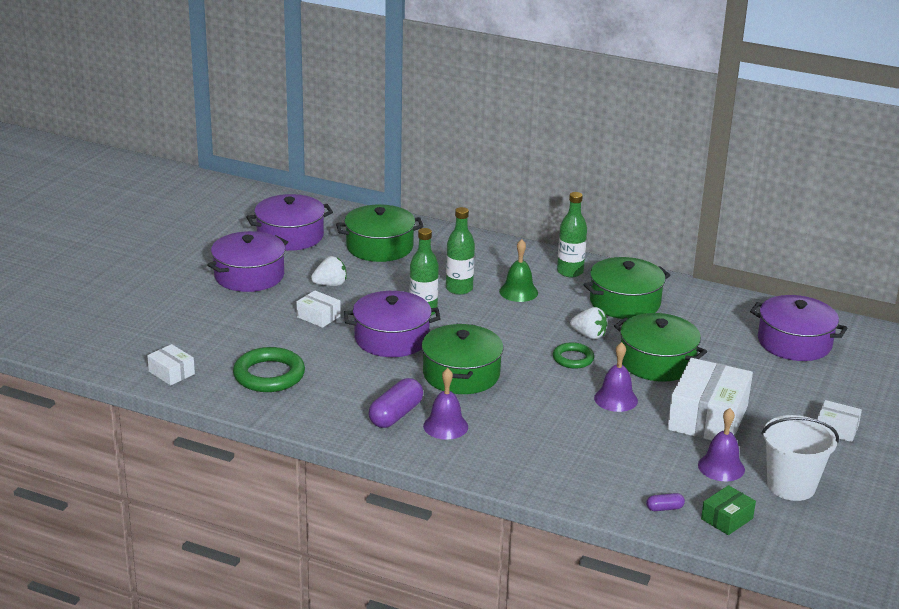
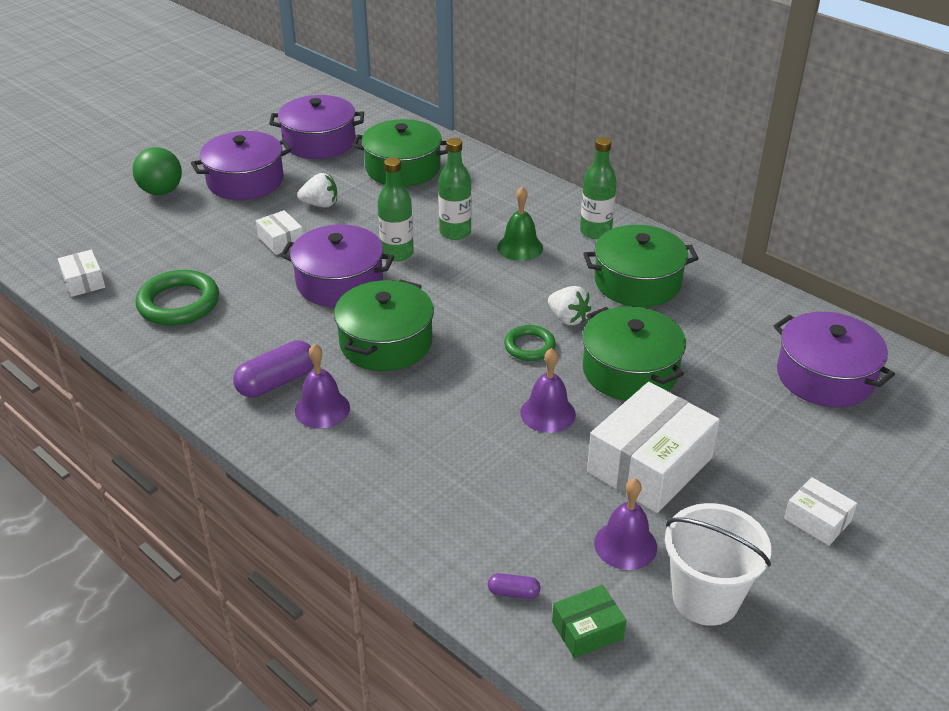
camera: 20 degrees right, 10 degrees up
none -> green ball [133,147,182,195]

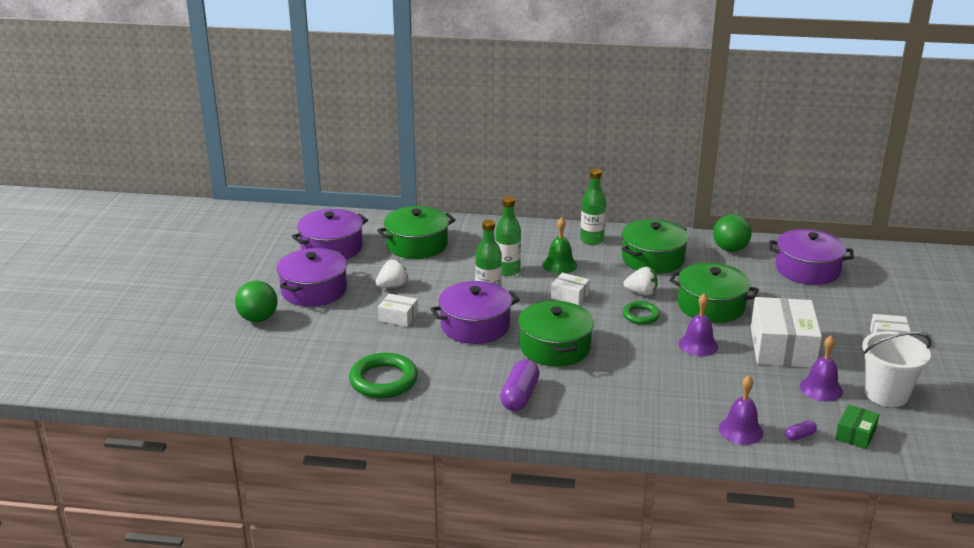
camera: 35 degrees left, 10 degrees down
white box [58,250,105,297] -> white box moved to [551,273,590,305]
purple bell [295,344,350,428] -> purple bell moved to [719,375,763,445]
none -> green ball [713,214,752,252]

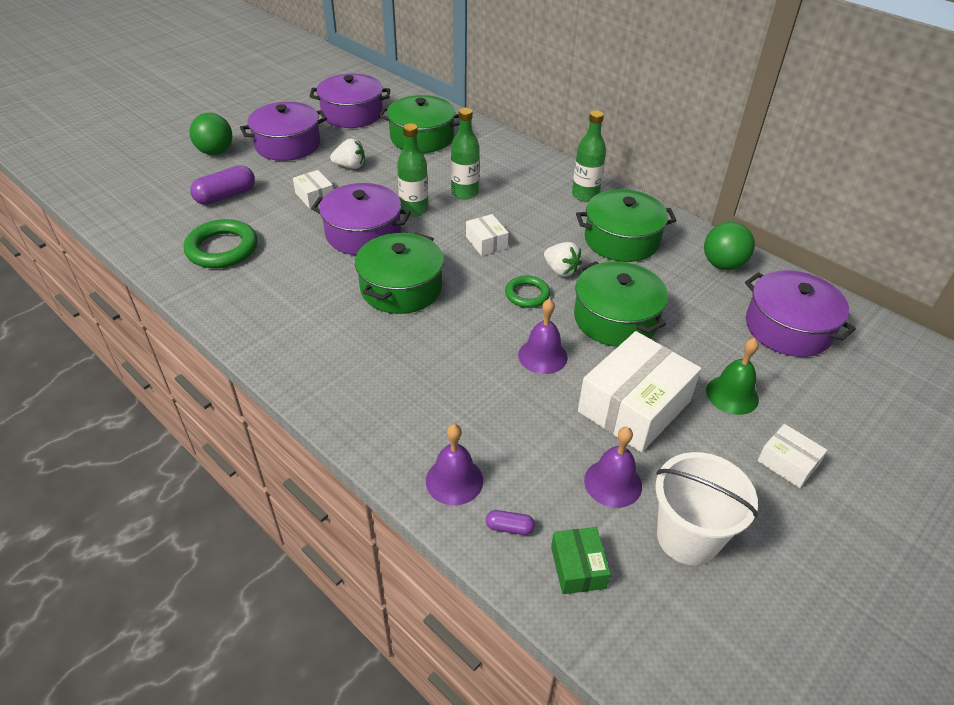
camera: 35 degrees right, 15 degrees up
purple capsule [500,360,540,411] -> purple capsule moved to [190,165,255,205]
green bell [542,217,577,274] -> green bell moved to [706,338,759,415]
green box [835,404,879,449] -> green box turned 75 degrees counterclockwise [551,527,611,594]

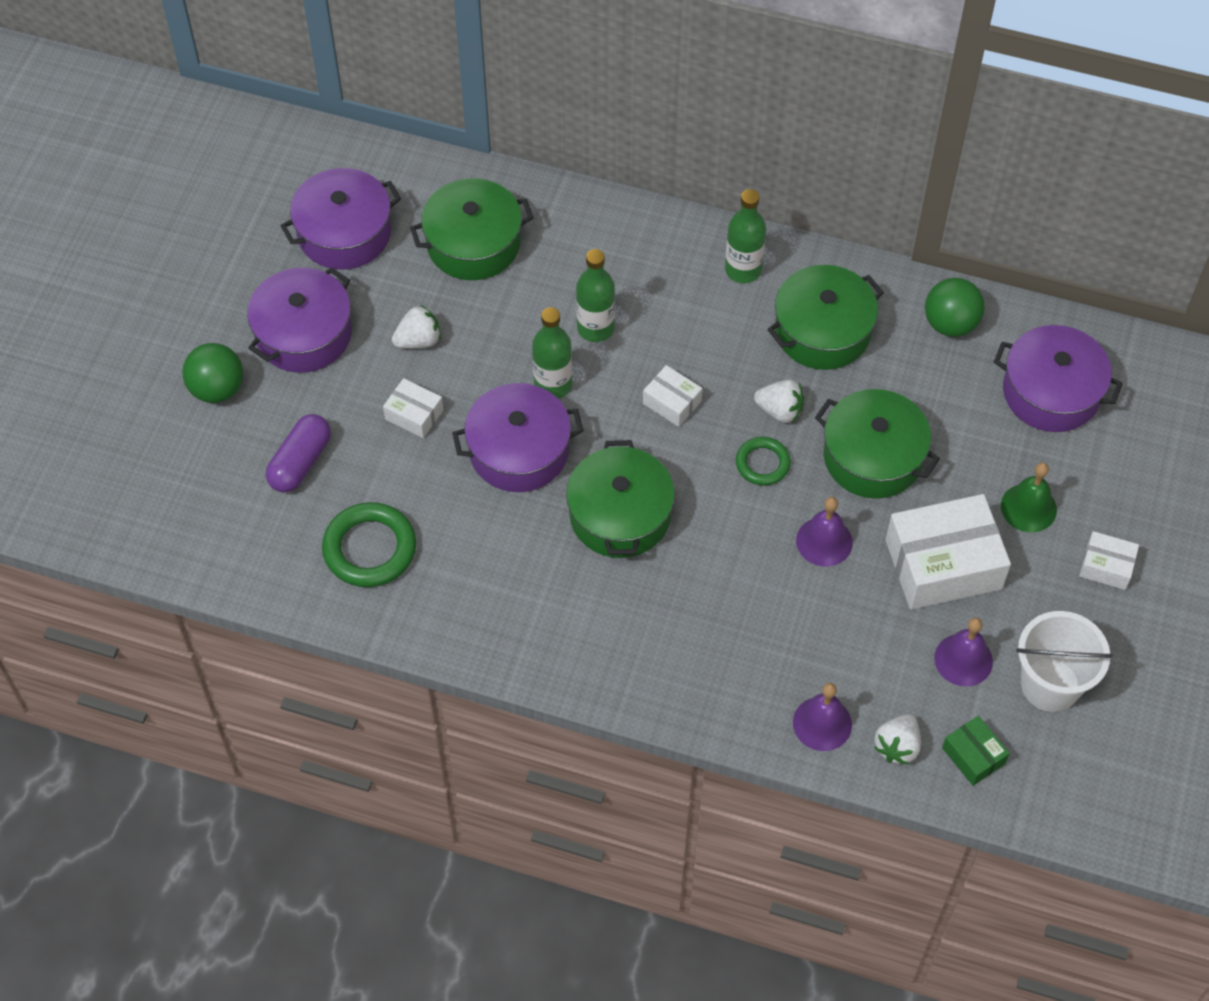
camera: 25 degrees left, 15 degrees up
purple capsule [486,510,535,535] -> white strawberry [874,714,921,765]
white box [578,331,701,453] -> white box turned 60 degrees clockwise [885,494,1011,610]

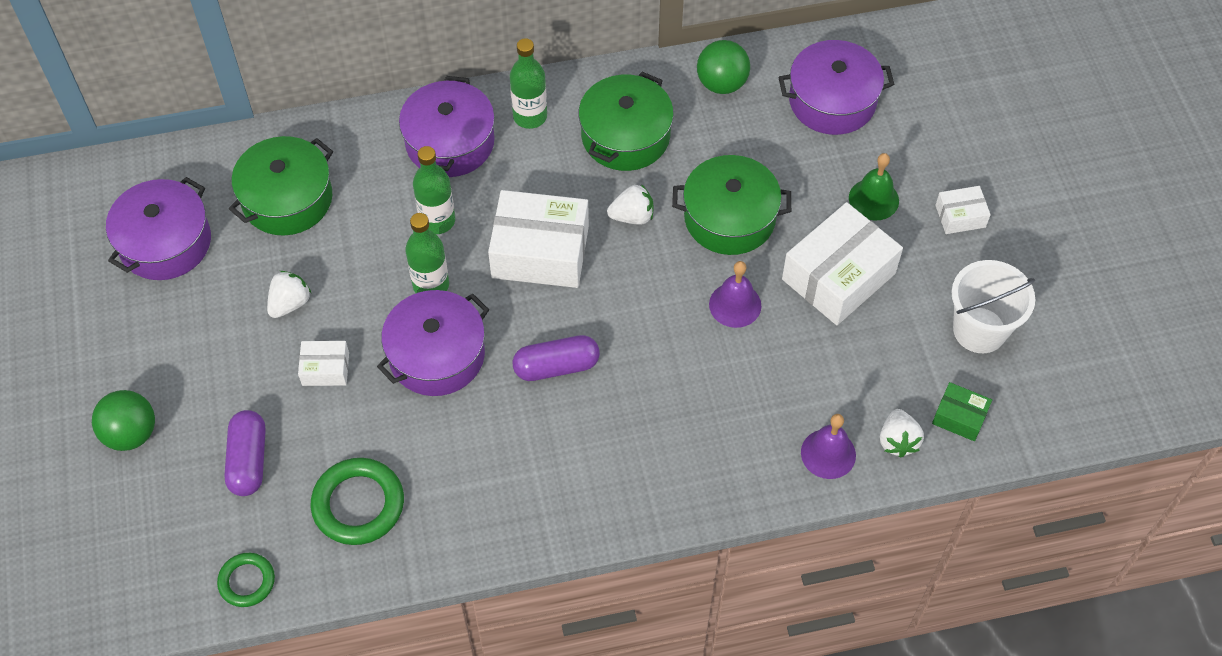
camera: 30 degrees left, 0 degrees up
purple pot [247,267,352,373] -> purple pot moved to [399,76,495,177]
green pot [566,440,675,558] -> purple capsule [512,335,600,381]
white box [643,365,702,427] -> white box [488,190,589,288], size x2.05
green ring [736,437,791,486] -> green ring moved to [217,553,275,607]
purple bell [934,617,993,687] -> none

